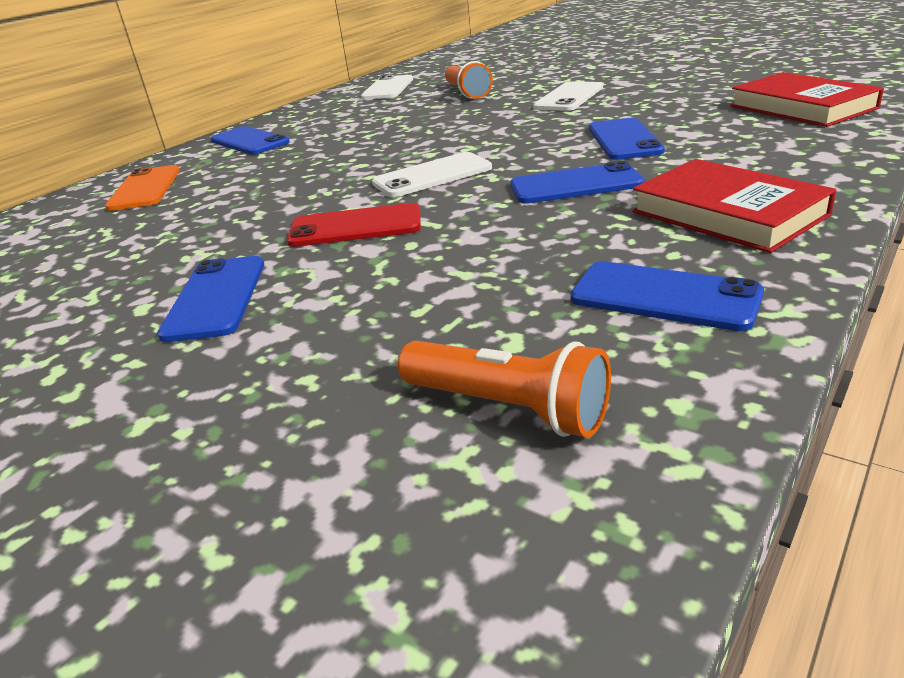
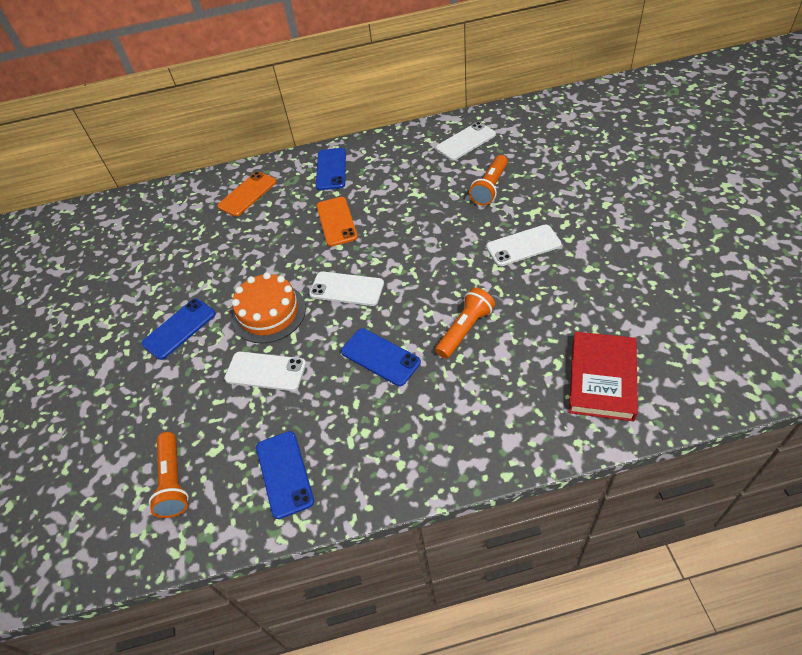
camera: 45 degrees right, 20 degrees up
red phone [287,203,421,247] -> orange cake [232,272,306,344]
blue phone [589,118,665,160] -> orange flashlight [435,288,495,359]
red book [632,159,836,253] -> none
none -> white phone [224,351,306,391]
none -> orange phone [316,197,358,247]

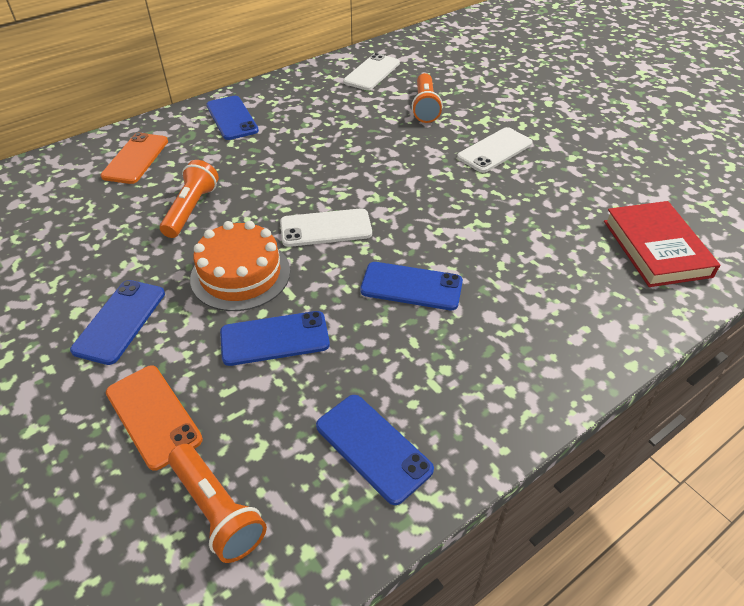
camera: 30 degrees left, 5 degrees down
white phone [224,351,306,391] -> blue phone [220,311,330,366]
orange phone [316,197,358,247] -> orange phone moved to [106,365,203,471]
orange flashlight [435,288,495,359] -> orange flashlight moved to [160,160,219,238]

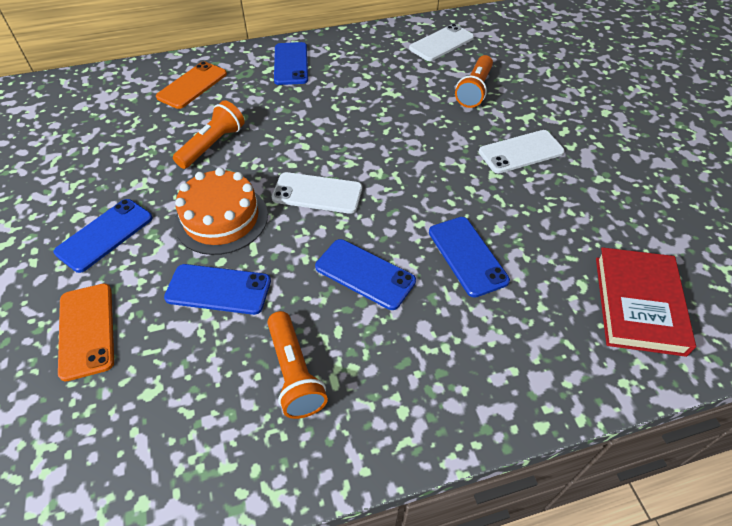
camera: 20 degrees right, 5 degrees up
orange flashlight [168,444,267,563] -> orange flashlight moved to [267,311,328,419]
blue phone [316,395,434,505] -> blue phone moved to [429,217,510,298]

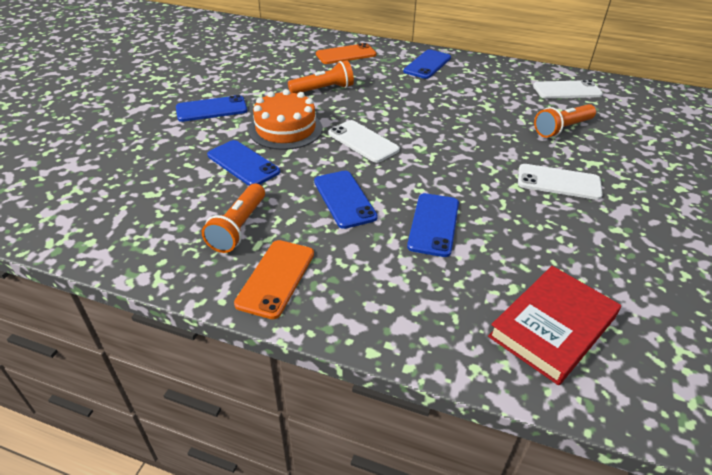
camera: 35 degrees right, 10 degrees down
orange phone [58,283,114,381] -> orange phone moved to [234,240,314,319]

